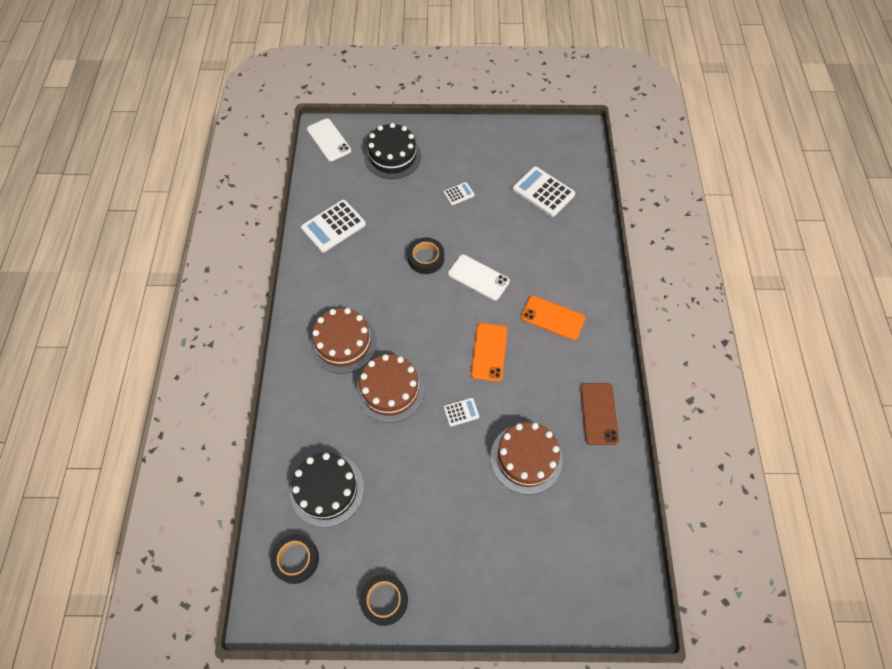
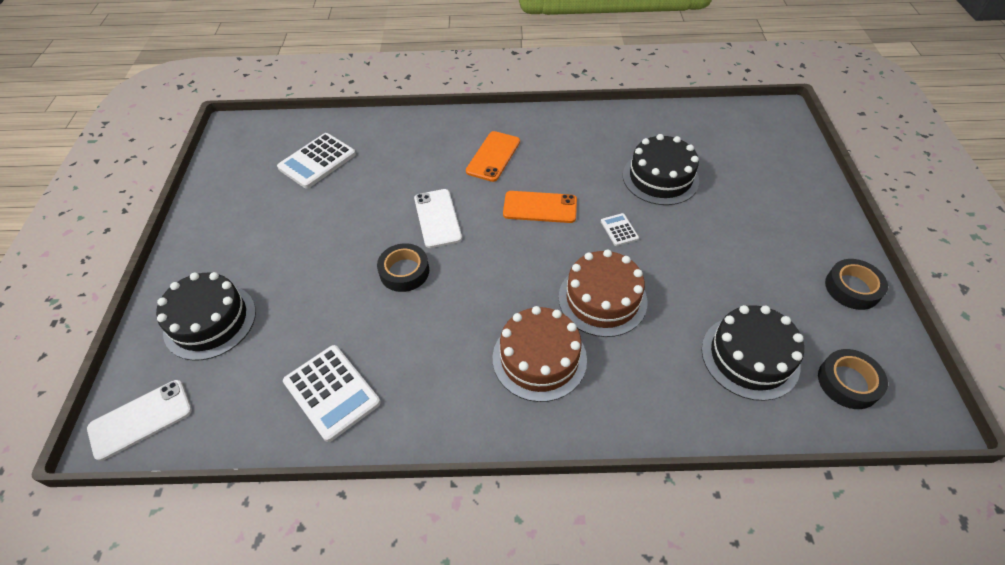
camera: 90 degrees left, 10 degrees down
white calculator [444,182,475,205] -> none
white phone [448,255,510,300] -> white phone turned 45 degrees counterclockwise [414,189,462,248]
brown cake [490,422,563,495] -> black cake [623,134,699,205]
brown phone [580,383,619,445] -> none

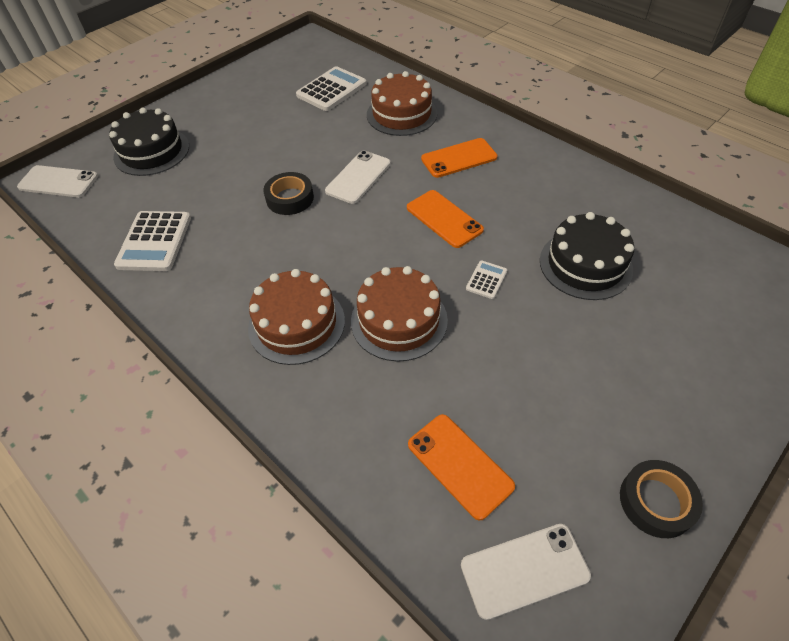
camera: 45 degrees right, 0 degrees up
white calculator [277,133,356,189] -> white calculator turned 135 degrees clockwise [296,66,367,111]
black cake [702,305,804,401] -> orange phone [408,414,515,520]
black tape [818,349,888,409] -> white phone [461,524,591,620]
none -> brown cake [367,71,437,136]

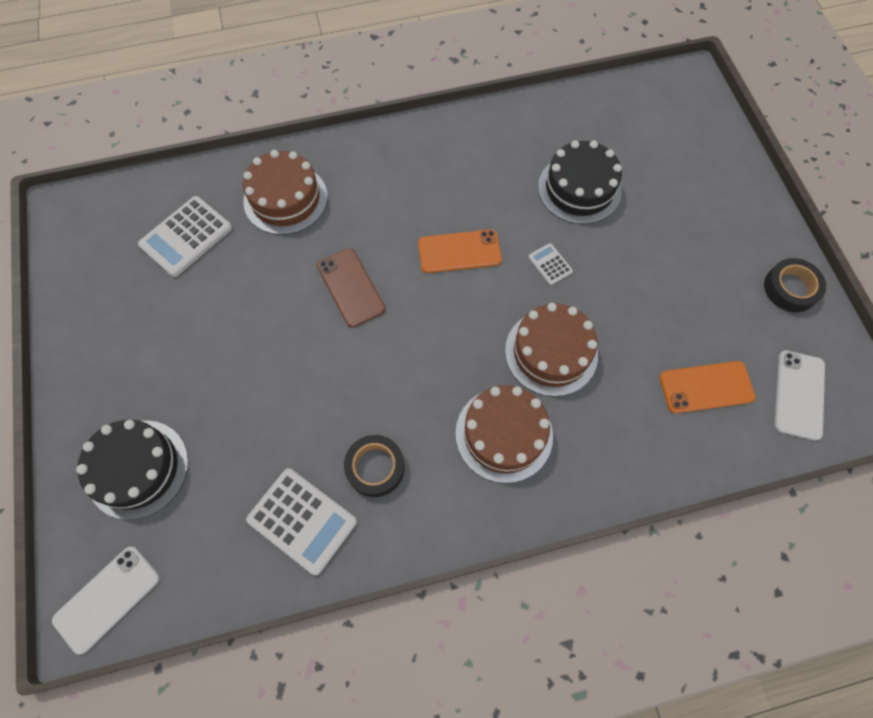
camera: 60 degrees left, 15 degrees up
black tape [263,172,314,215] -> black tape moved to [344,435,405,497]
white calculator [296,66,367,111] -> white calculator turned 120 degrees counterclockwise [138,196,232,277]
white phone [325,151,391,204] -> brown phone [317,248,385,328]
orange phone [421,138,498,178] -> none

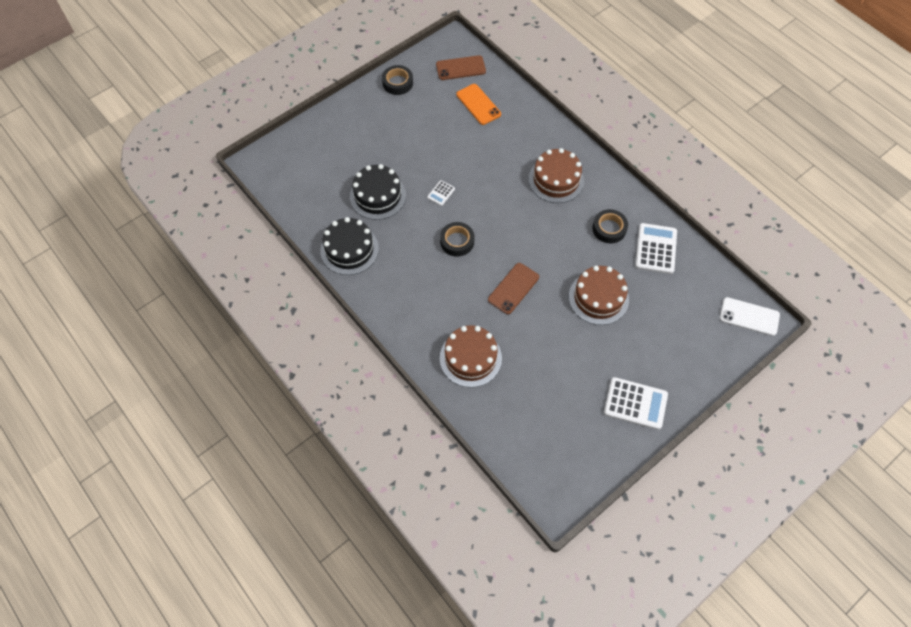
camera: 115 degrees left, 5 degrees down
black cake [76,420,188,520] -> black cake moved to [320,217,379,275]
white calculator [138,196,232,277] -> white calculator moved to [604,377,668,430]
orange phone [418,229,502,273] -> black tape [440,222,474,256]
brown cake [505,303,598,397] -> brown cake moved to [569,266,629,325]
white phone [775,351,825,440] -> brown phone [436,55,486,80]

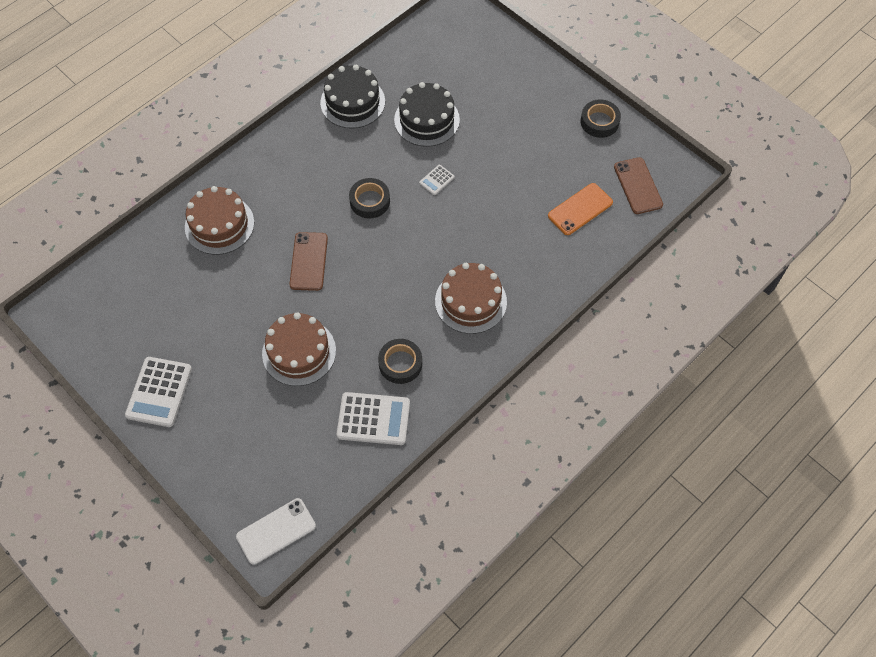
camera: 85 degrees right, 0 degrees up
white calculator [427,180,455,206] -> white calculator turned 75 degrees counterclockwise [419,165,455,195]
brown phone [488,263,539,314] -> brown phone turned 60 degrees clockwise [290,232,328,291]
white phone [720,297,780,336] -> white phone turned 45 degrees clockwise [236,498,316,565]

